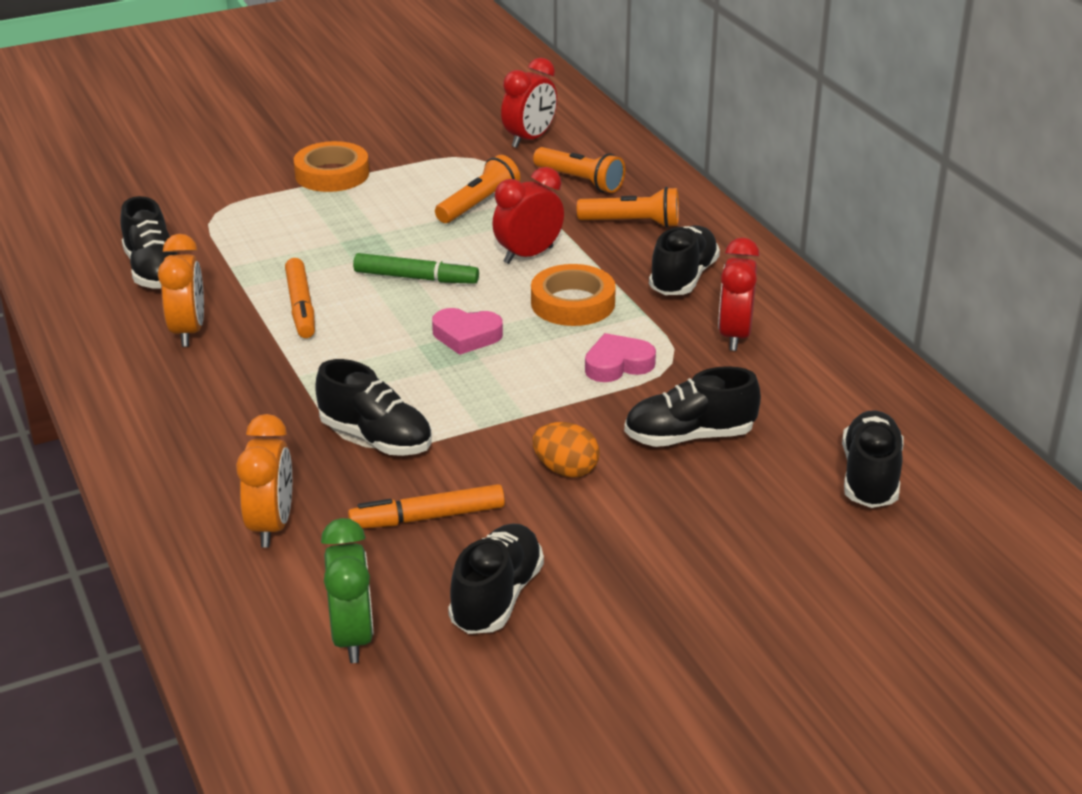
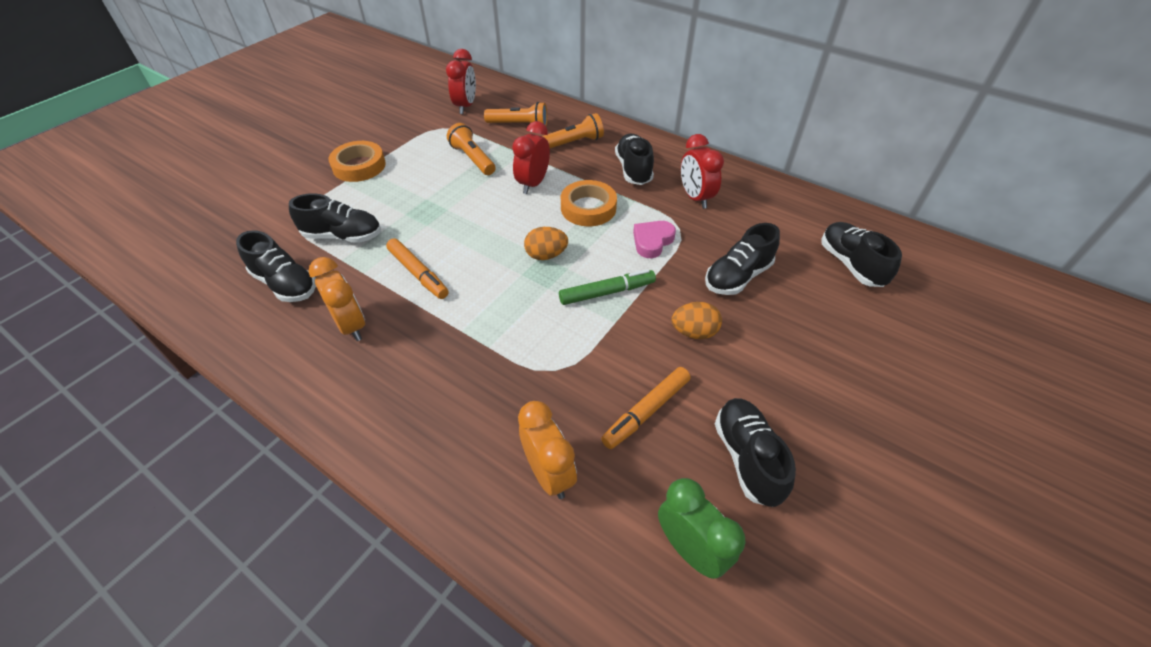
camera: 30 degrees left, 15 degrees up
black shoe [315,359,432,456] -> black shoe moved to [289,193,381,243]
green marker [353,253,479,284] -> green marker moved to [559,269,656,305]
pink heart [432,308,503,355] -> orange egg [524,227,568,260]
orange flashlight [435,155,520,223] -> orange flashlight turned 45 degrees counterclockwise [447,123,495,175]

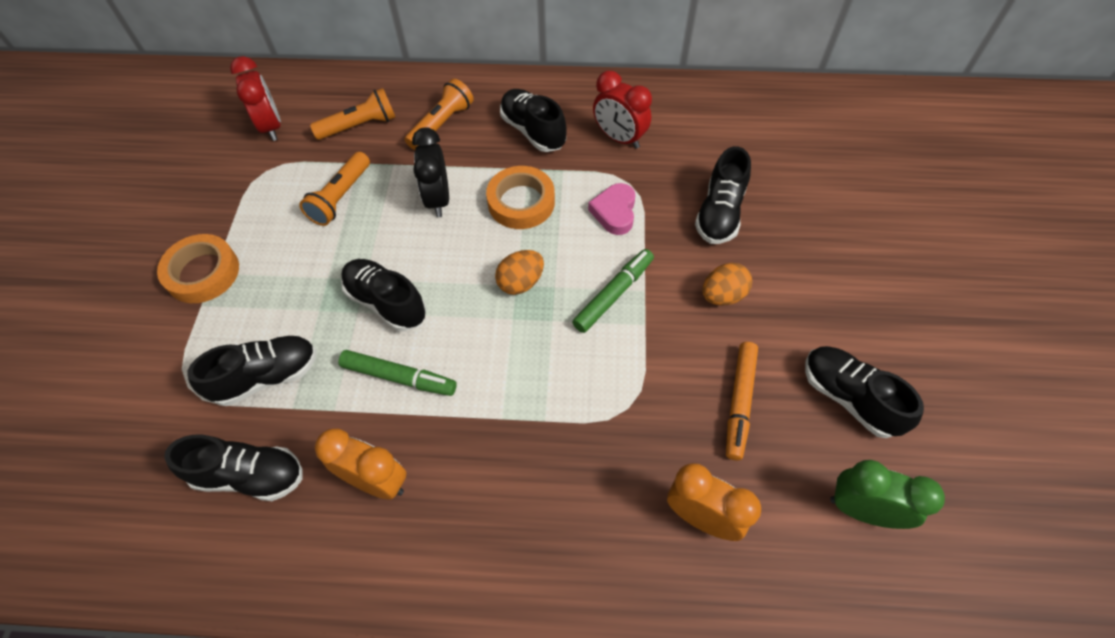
camera: 30 degrees left, 10 degrees up
orange marker [386,238,449,299] -> green marker [339,350,457,396]
orange flashlight [447,123,495,175] -> orange flashlight turned 90 degrees counterclockwise [299,152,370,226]
red clock [512,121,550,194] -> black clock [412,127,449,217]
black shoe [822,222,902,287] -> black shoe moved to [341,259,426,331]

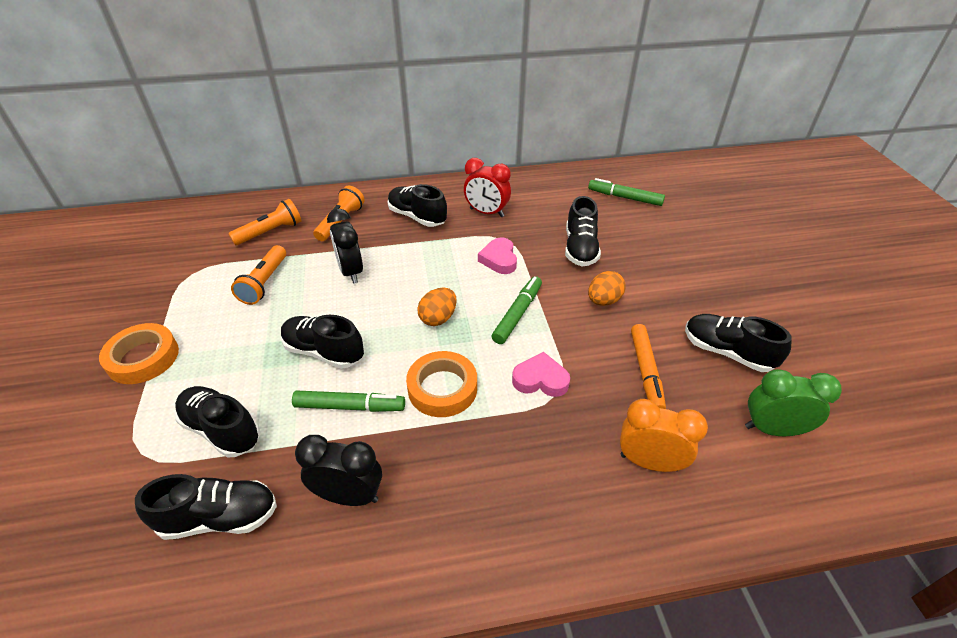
camera: 15 degrees left, 15 degrees down
black shoe [187,336,317,406] -> black shoe turned 105 degrees counterclockwise [175,386,260,458]
red clock [230,56,281,141] -> none
orange clock [315,428,407,500] -> black clock [295,435,382,506]
orange tape [486,166,555,229] -> orange tape moved to [406,351,477,417]
none -> pink heart [512,352,570,397]
none -> green marker [588,178,665,206]

